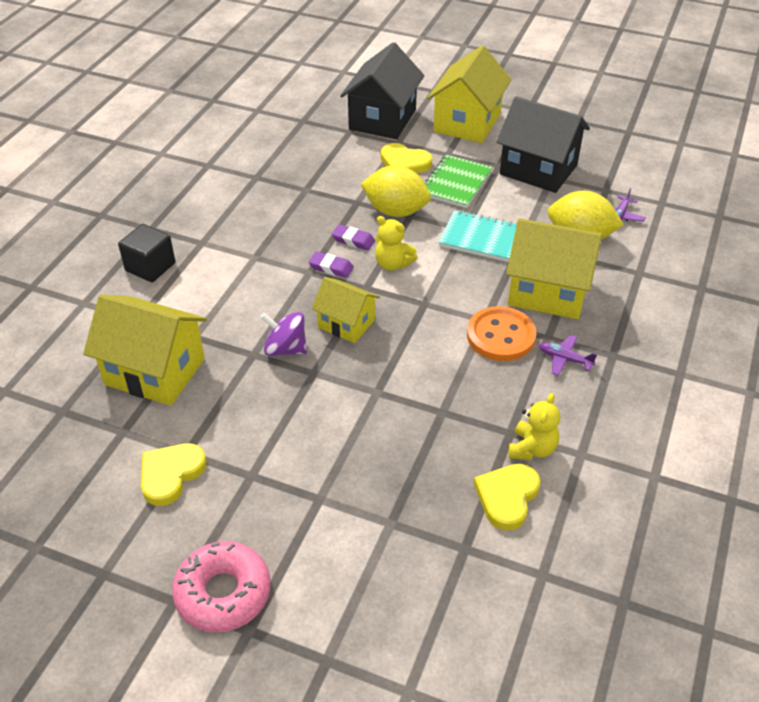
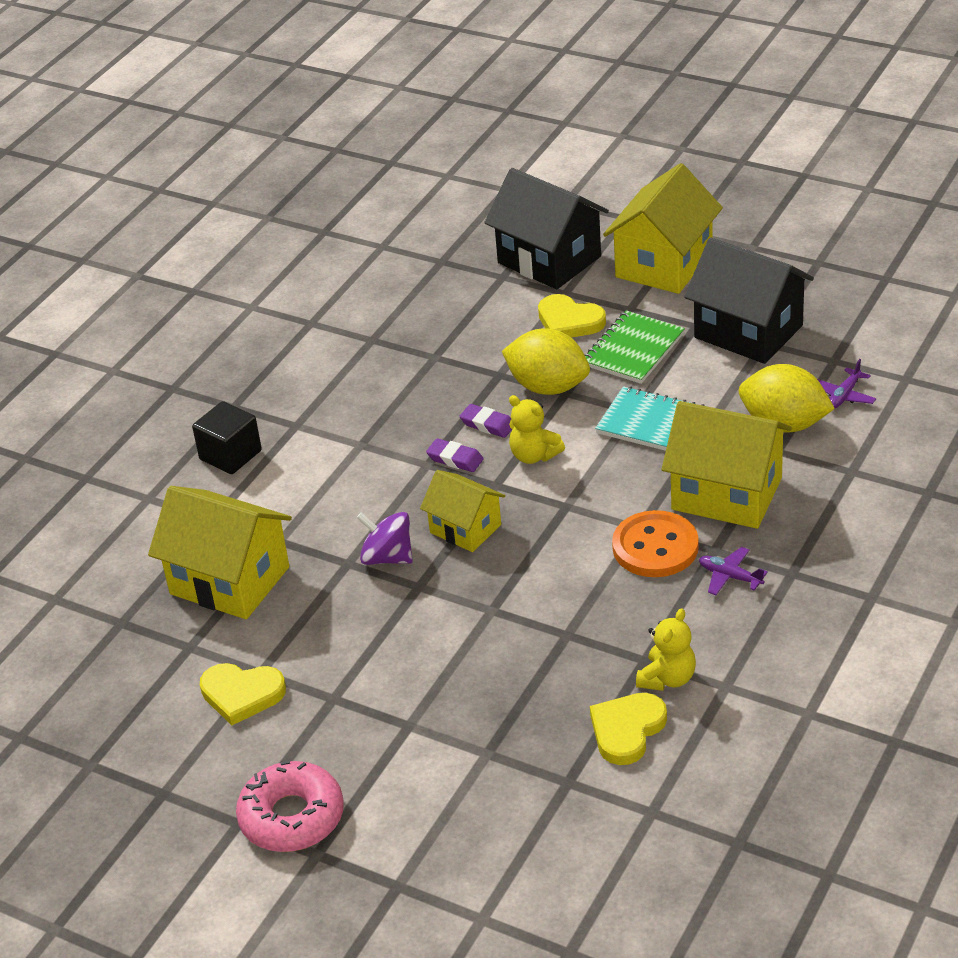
camera: 10 degrees right, 5 degrees down
yellow heart [141,443,207,506] -> yellow heart turned 120 degrees counterclockwise [200,663,286,725]
black house [340,42,424,139] -> black house turned 75 degrees counterclockwise [484,168,609,289]

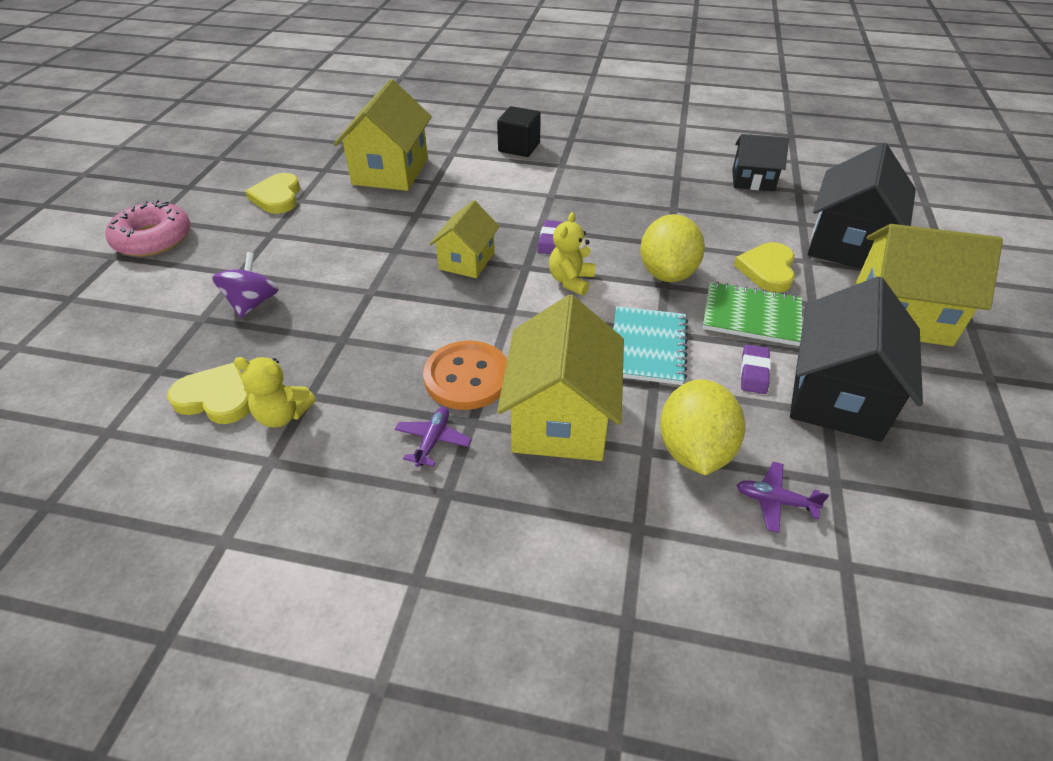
camera: 70 degrees right, 5 degrees up
purple spinning top [356,512,413,565] -> purple spinning top moved to [212,252,279,318]
purple eraser [460,404,512,438] -> purple eraser moved to [740,344,771,394]
none -> black house [732,134,789,191]

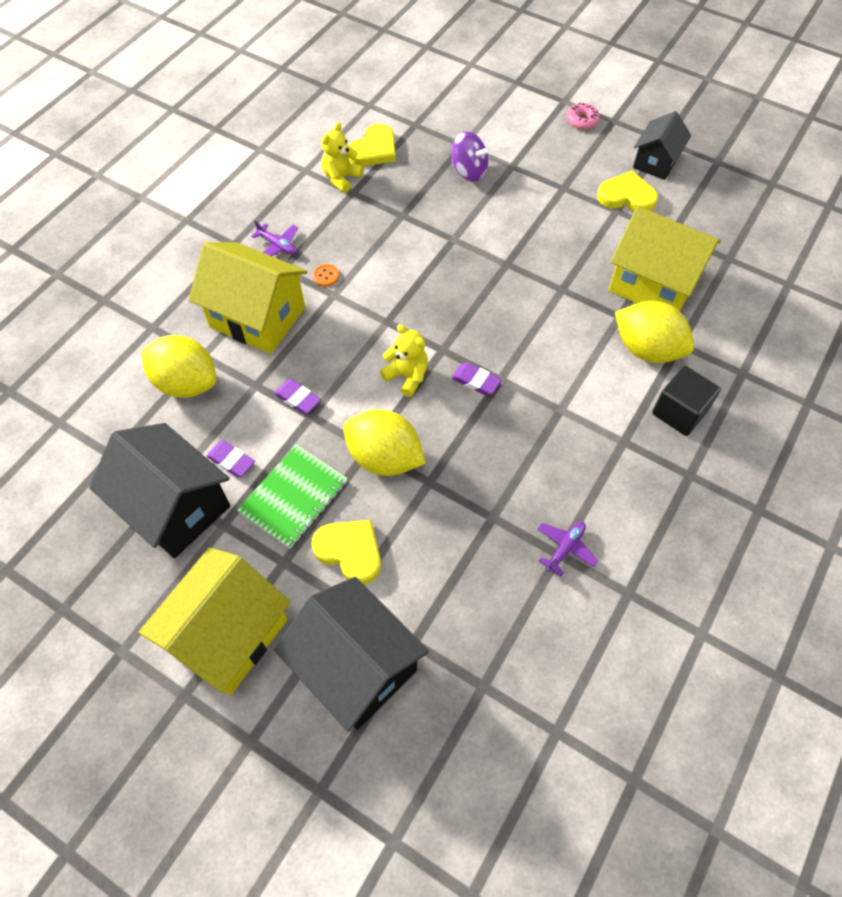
camera: 110 degrees right, 15 degrees up
pink donut [106,200,191,257] -> pink donut [566,103,599,129], size x0.51
orange button [423,341,507,410] -> orange button [312,264,339,286], size x0.40
yellow house [430,200,500,278] -> none
turquoise notebook [613,306,688,385] -> purple eraser [274,379,321,414]
black house [732,134,789,191] -> black house moved to [633,111,691,180]
purple plane [736,462,829,533] -> purple plane moved to [537,521,598,576]
none -> yellow lemon [615,301,694,363]

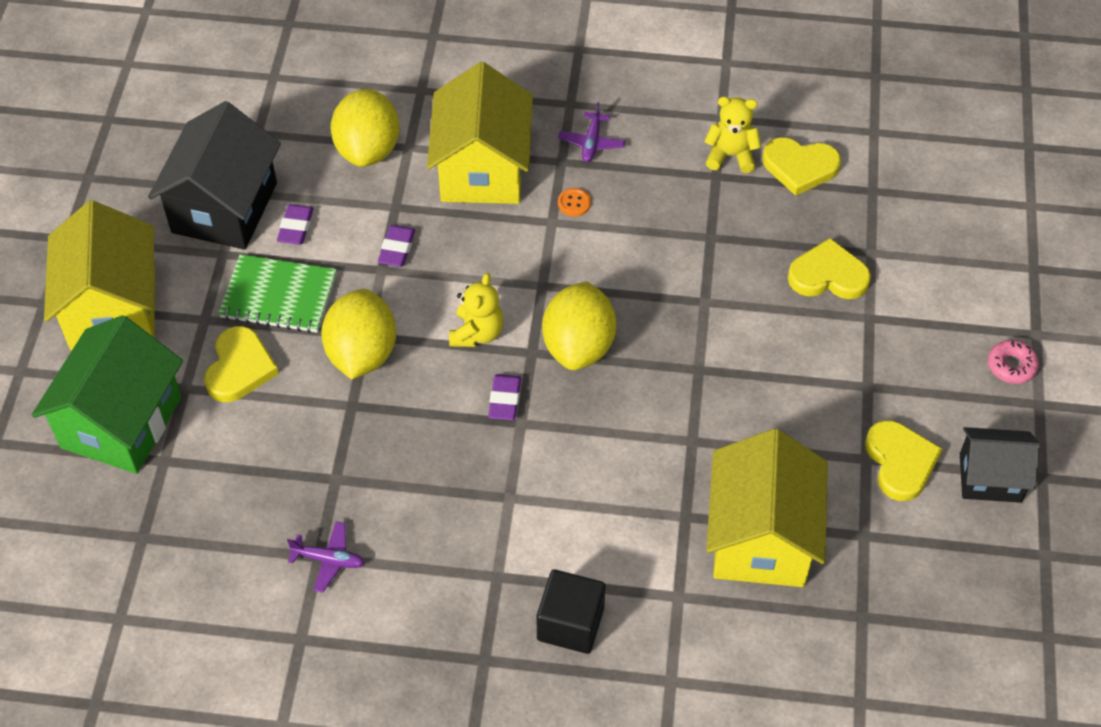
camera: 65 degrees right, 5 degrees down
yellow house [138,547,291,695] -> yellow house turned 75 degrees clockwise [44,200,155,350]
black house [274,577,429,732] -> green house [32,315,183,474]
purple spinning top [451,131,490,182] -> yellow heart [788,238,871,299]
yellow lemon [615,301,694,363] -> yellow lemon moved to [542,281,616,370]

